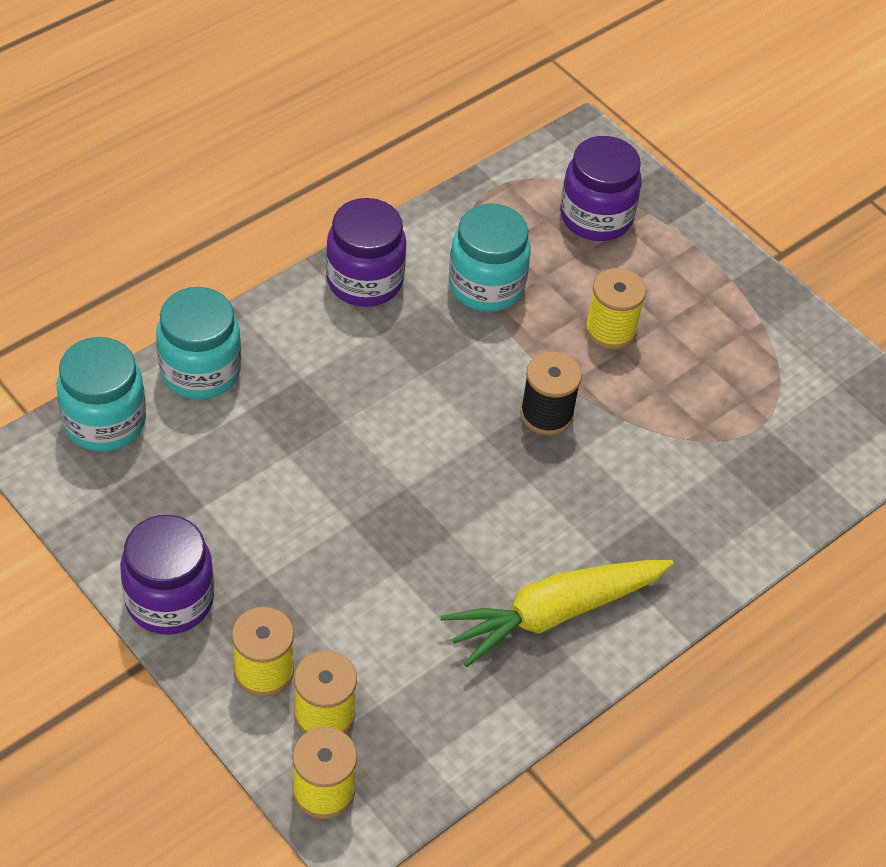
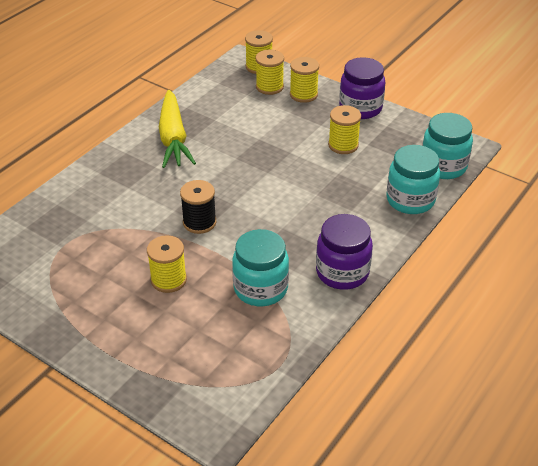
camera: 170 degrees right, 10 degrees down
yellow carrot [440,560,674,667] -> yellow carrot turned 120 degrees clockwise [159,90,196,168]
purple jar [560,136,642,241] -> none
none -> yellow spool [328,105,361,154]

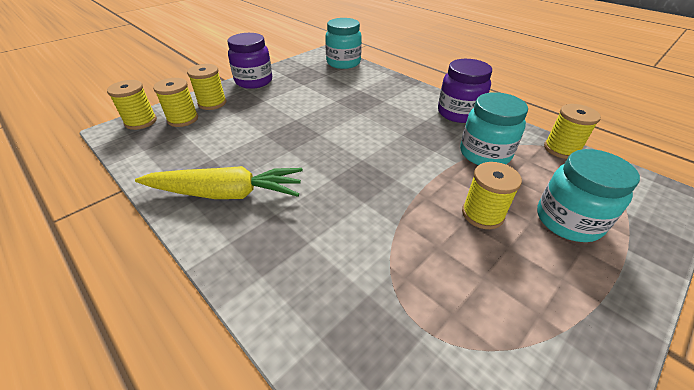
camera: 80 degrees left, 0 degrees up
black spool [180,180,216,234] -> none
yellow spool [328,105,361,154] -> yellow spool moved to [544,104,601,159]
turquoise jar [386,145,440,214] -> turquoise jar moved to [537,149,640,242]

